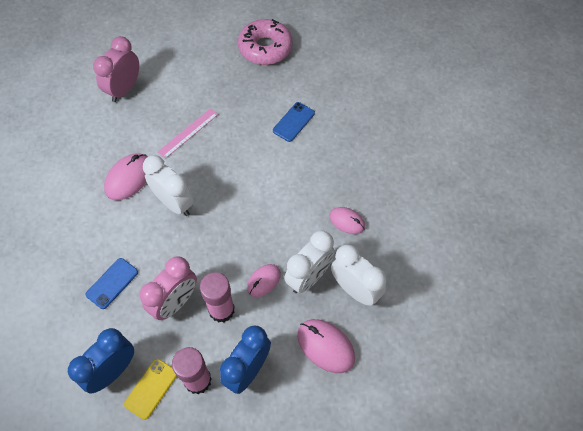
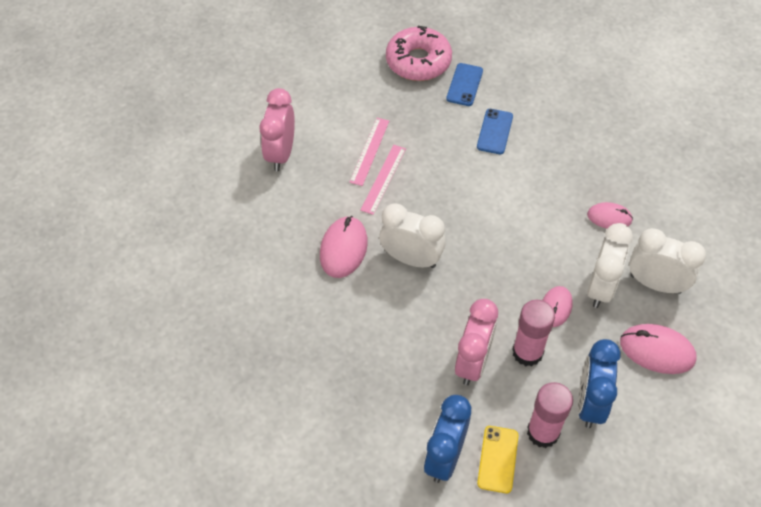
camera: 20 degrees left, 5 degrees down
blue phone [85,258,138,309] -> blue phone moved to [446,63,483,106]
none -> pink ruler [349,118,389,186]

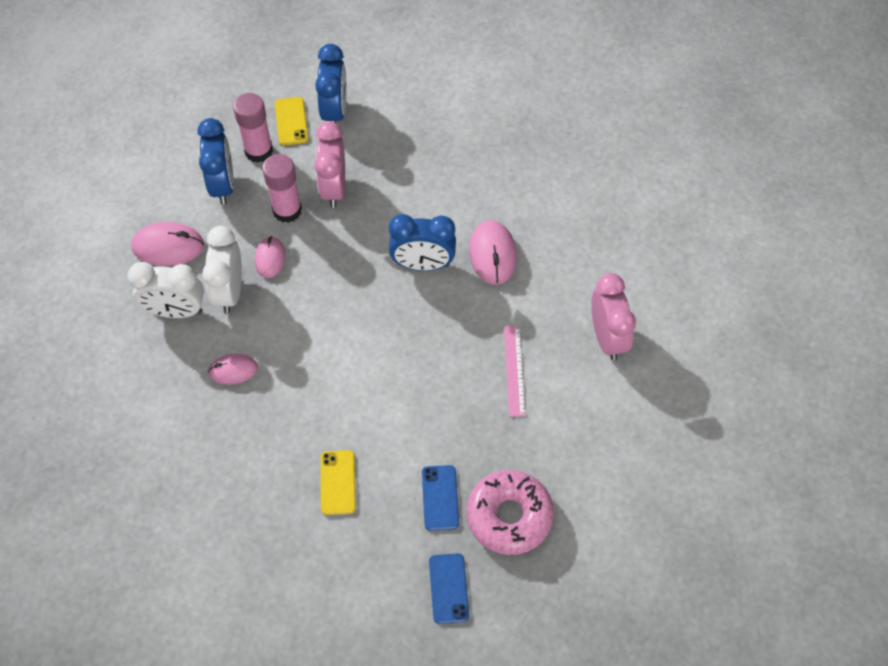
camera: 160 degrees right, 5 degrees up
pink ruler [360,145,406,215] -> none
white clock [379,203,446,268] -> blue clock [389,214,456,271]
blue phone [477,109,513,154] -> blue phone moved to [429,553,469,624]
none -> yellow phone [321,450,356,515]

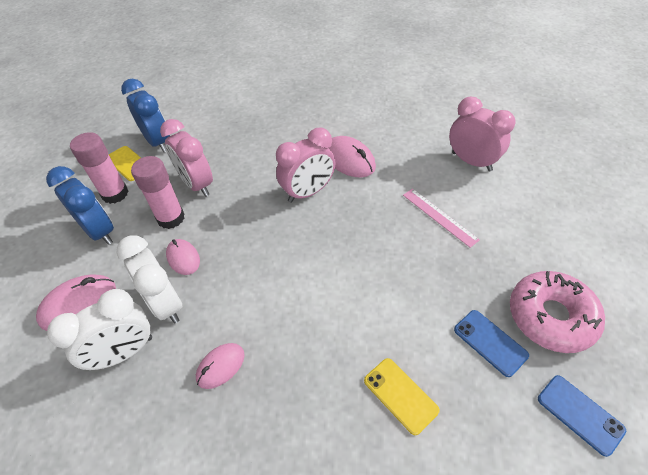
camera: 35 degrees left, 10 degrees down
blue clock [389,214,456,271] -> pink clock [276,128,336,203]

